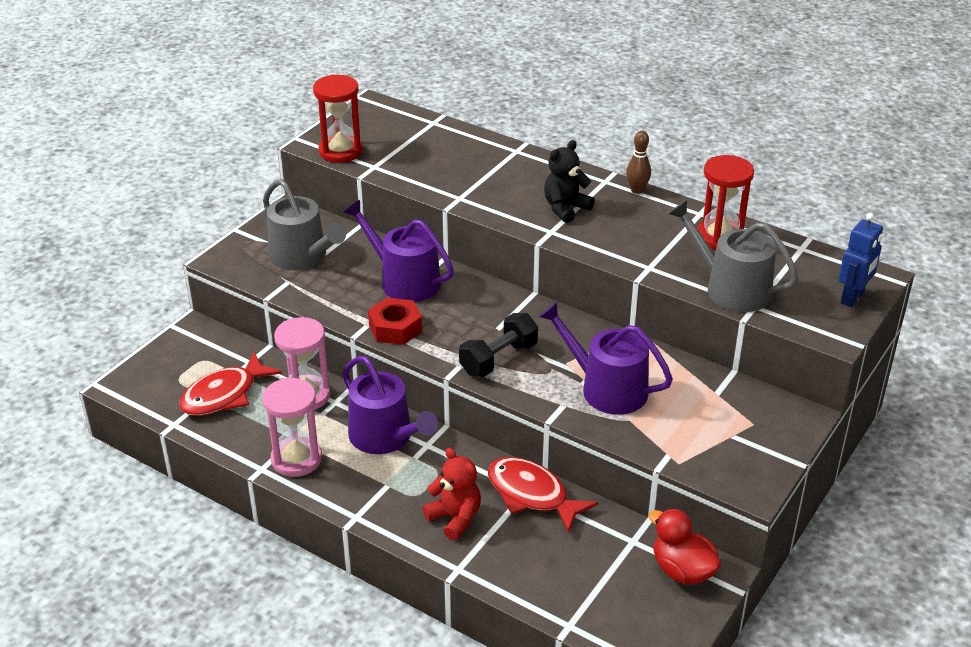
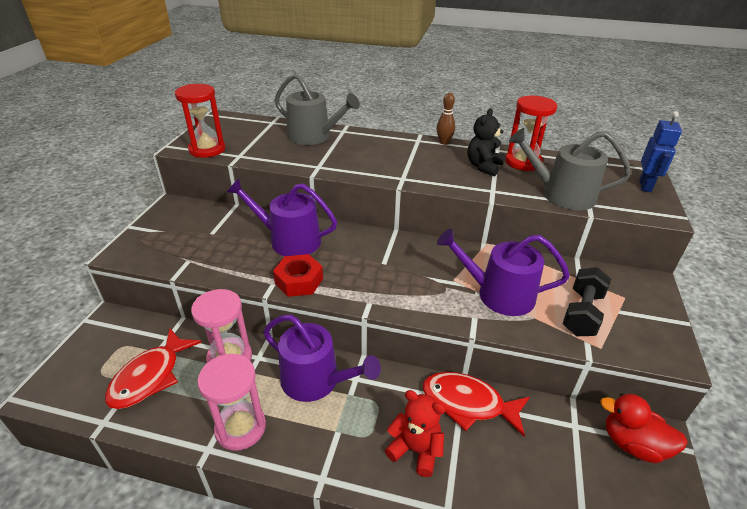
camera: 20 degrees left, 0 degrees up
grey watering can [263,179,346,270] -> grey watering can moved to [274,74,360,145]
black dumbbell [459,313,538,377] -> black dumbbell moved to [563,267,611,336]
black teddy bear [544,140,595,223] -> black teddy bear moved to [467,108,504,176]

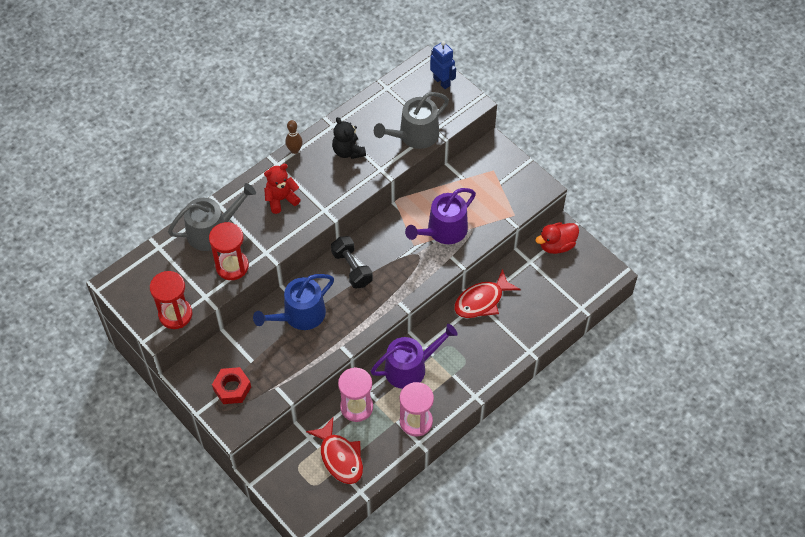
camera: 55 degrees left, 20 degrees up
purple watering can [227,179,337,256] -> blue watering can [253,274,334,330]
red nut [273,254,323,297] -> red nut moved to [212,367,251,404]
red teddy bear [385,390,445,477] -> red teddy bear moved to [264,164,301,214]
red hourglass [505,96,557,171] -> red hourglass moved to [209,222,249,280]
black dumbbell [563,267,611,336] -> black dumbbell moved to [331,236,373,288]

